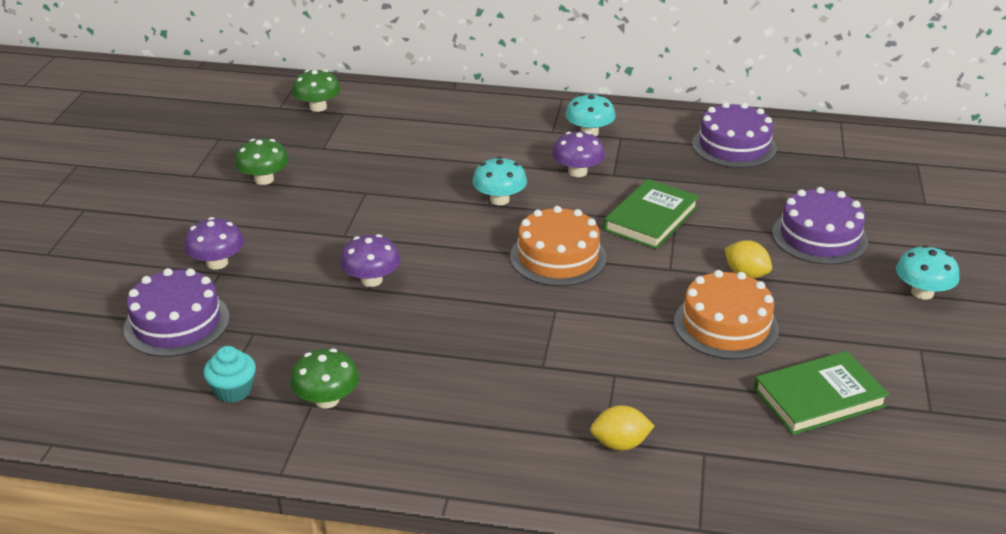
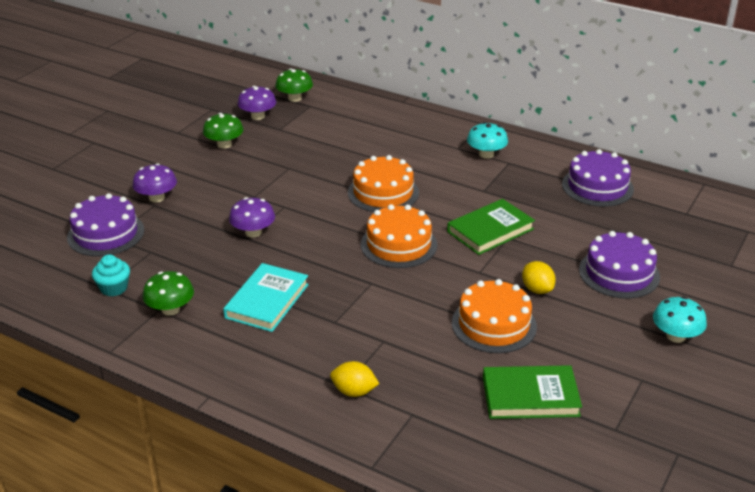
camera: 20 degrees right, 0 degrees up
turquoise mushroom [472,157,527,205] -> orange cake [348,155,419,212]
purple mushroom [552,132,605,177] -> purple mushroom moved to [237,86,276,120]
none -> turquoise book [223,263,309,332]

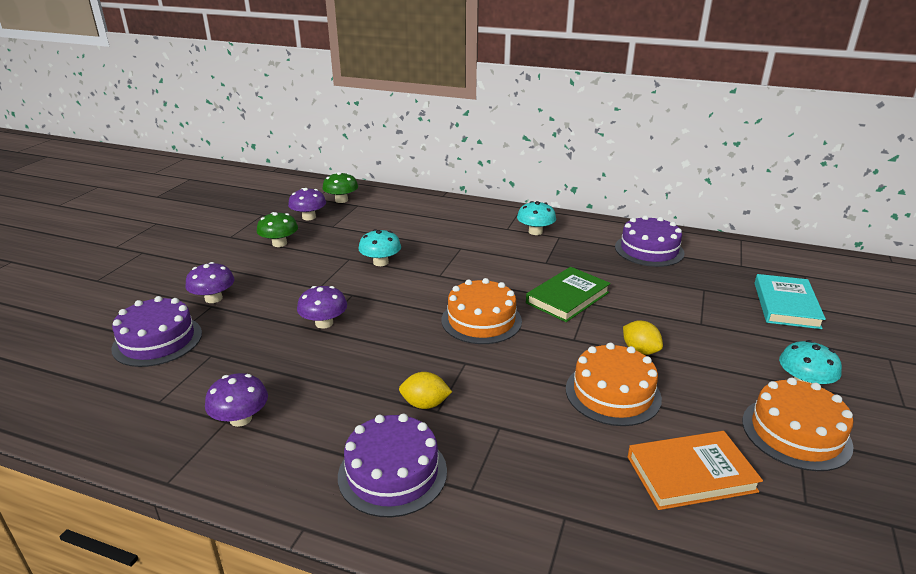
camera: 10 degrees left, 5 degrees down
turquoise cupcake [92,255,130,296] -> none
green mushroom [143,271,194,316] -> purple mushroom [205,373,268,427]
turquoise book [223,263,309,332] -> turquoise book moved to [755,274,826,329]
yellow lemon [330,361,379,397] -> yellow lemon moved to [399,372,452,409]
orange cake [348,155,419,212] -> orange cake moved to [742,377,854,471]
green book [483,365,582,419] -> orange book [628,431,763,510]
purple cake [579,231,660,298] -> purple cake moved to [338,414,447,517]
none -> turquoise mushroom [358,229,401,266]

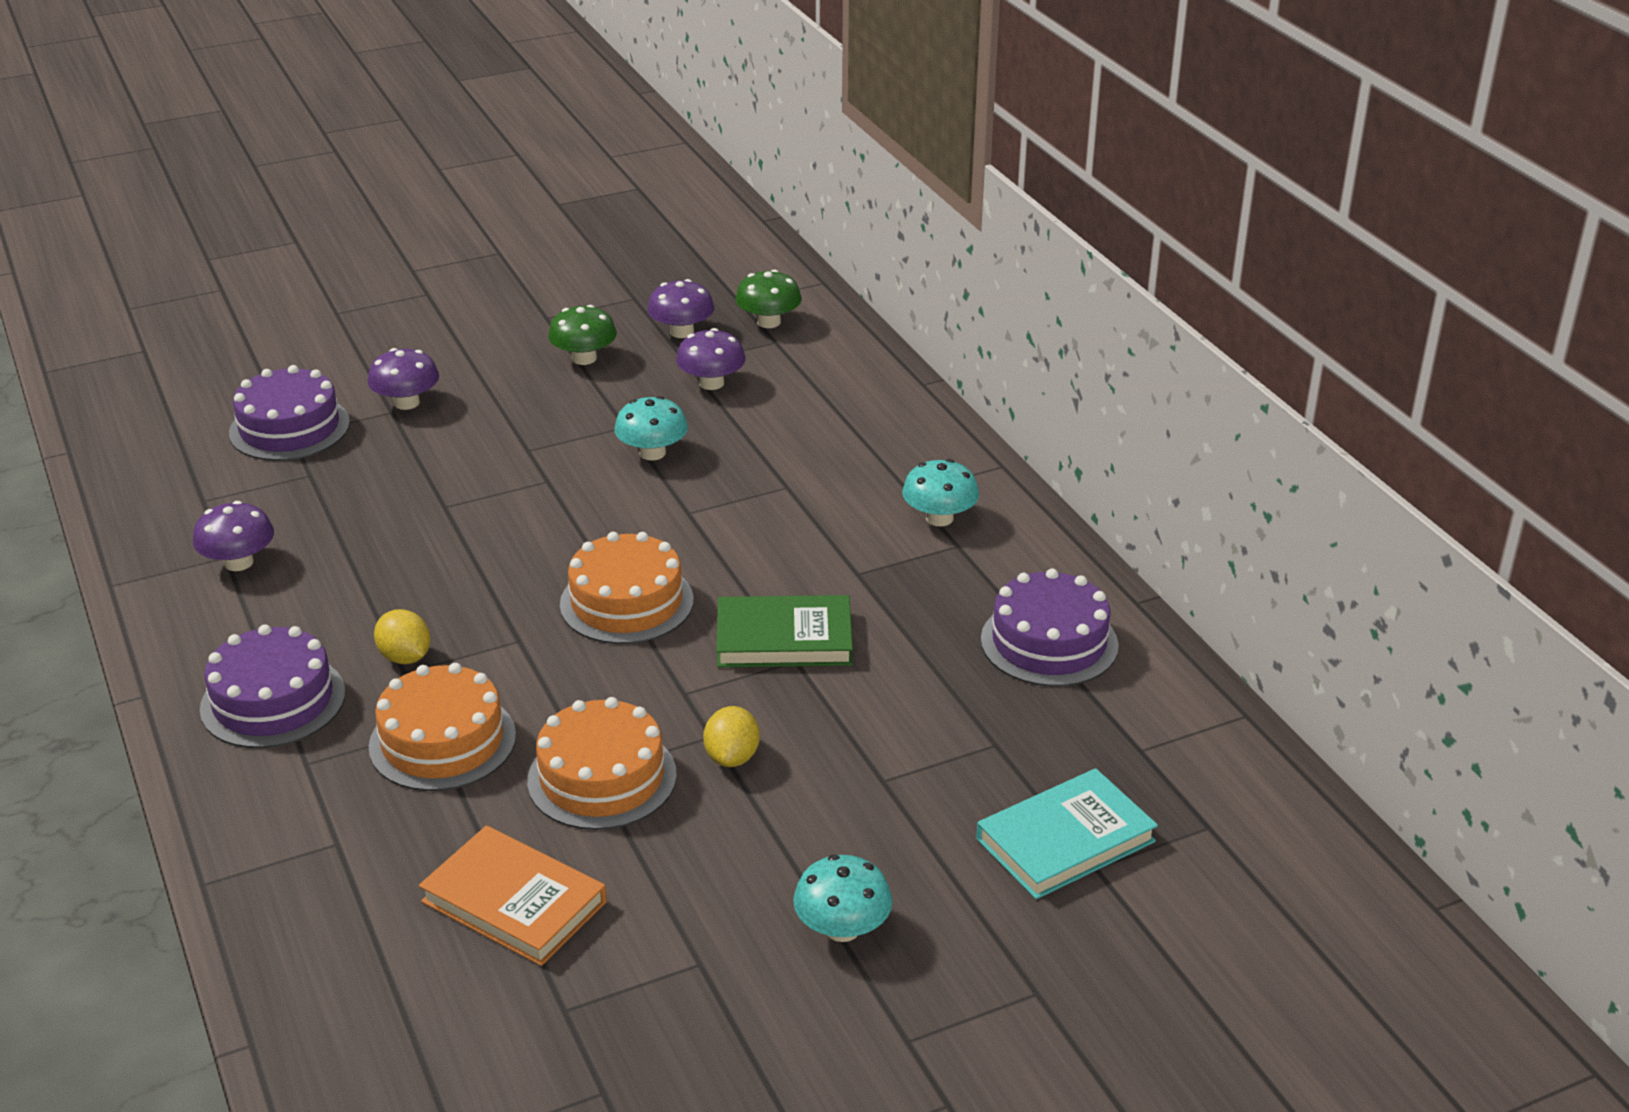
camera: 45 degrees right, 5 degrees up
purple mushroom [297,286,347,329] -> purple mushroom moved to [676,328,746,390]
orange cake [742,377,854,471] -> orange cake moved to [368,663,516,791]

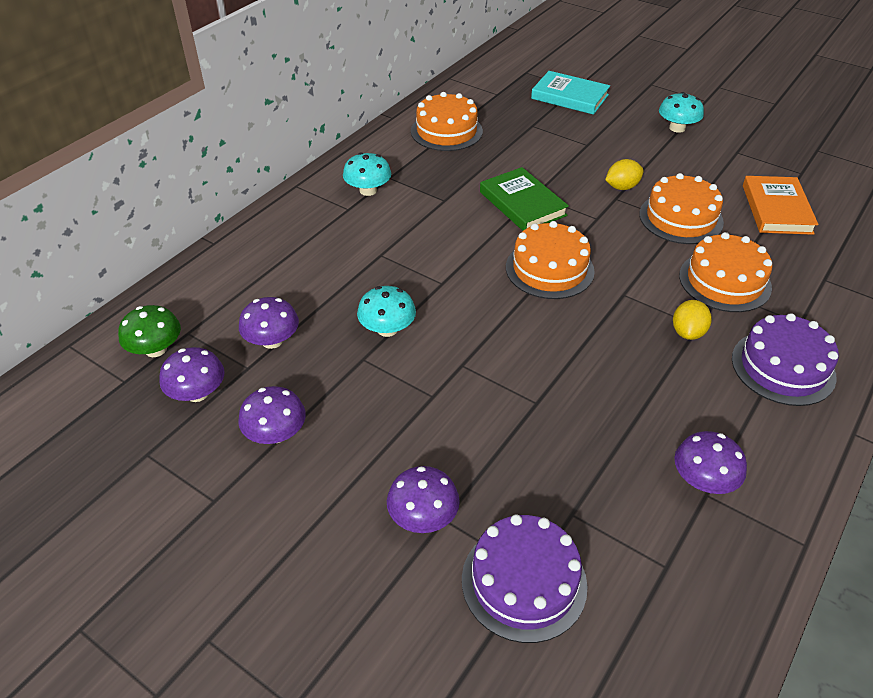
camera: 120 degrees left, 10 degrees up
green mushroom [548,305,617,365] -> purple mushroom [238,386,306,444]
purple cake [981,569,1119,687] -> orange cake [411,92,483,151]

